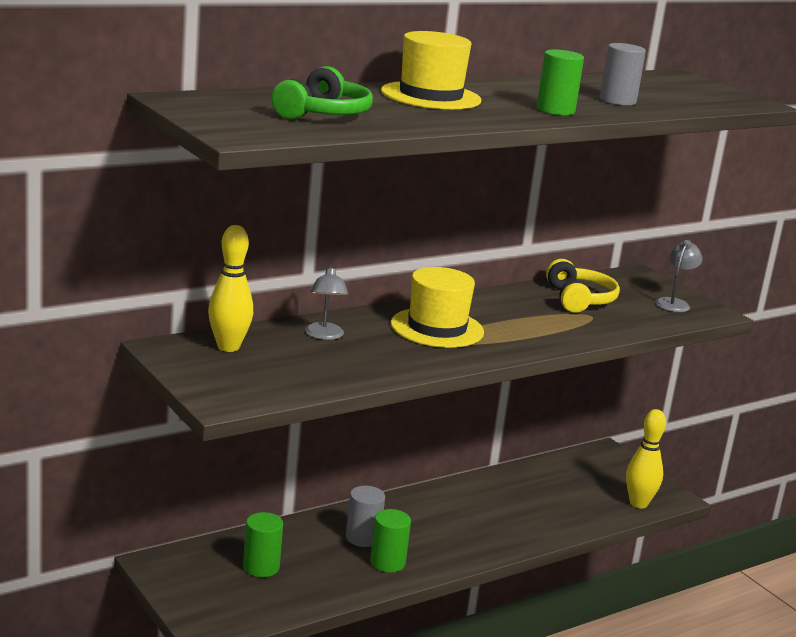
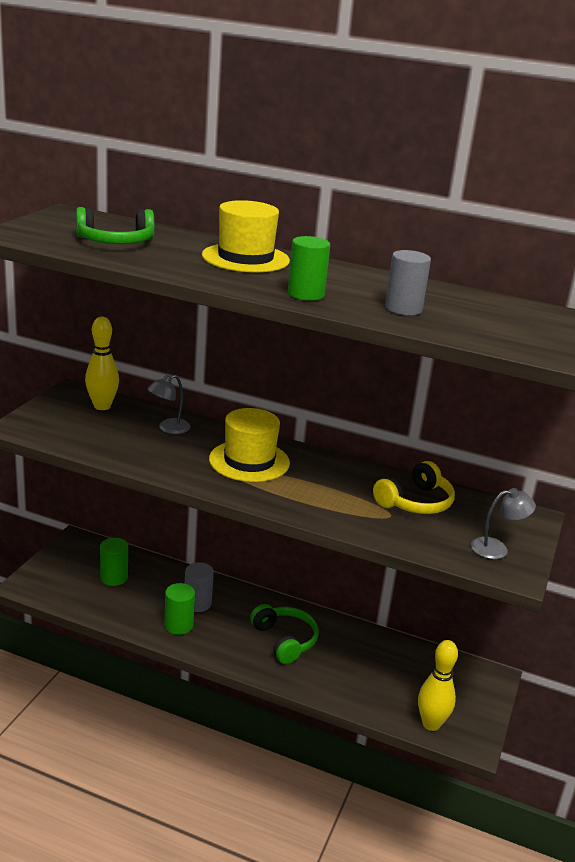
camera: 55 degrees right, 5 degrees up
none -> green headphones [250,604,319,664]

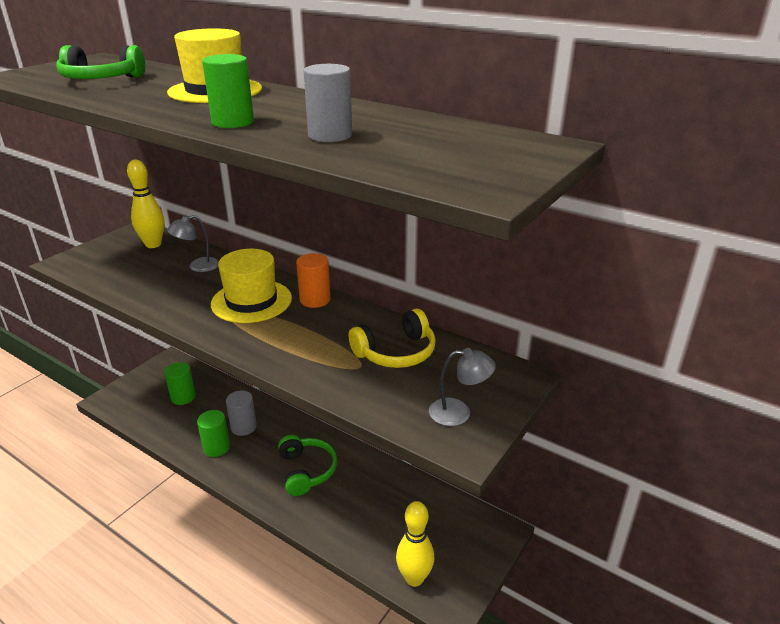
camera: 15 degrees right, 5 degrees up
none -> orange cylinder [296,253,331,308]

